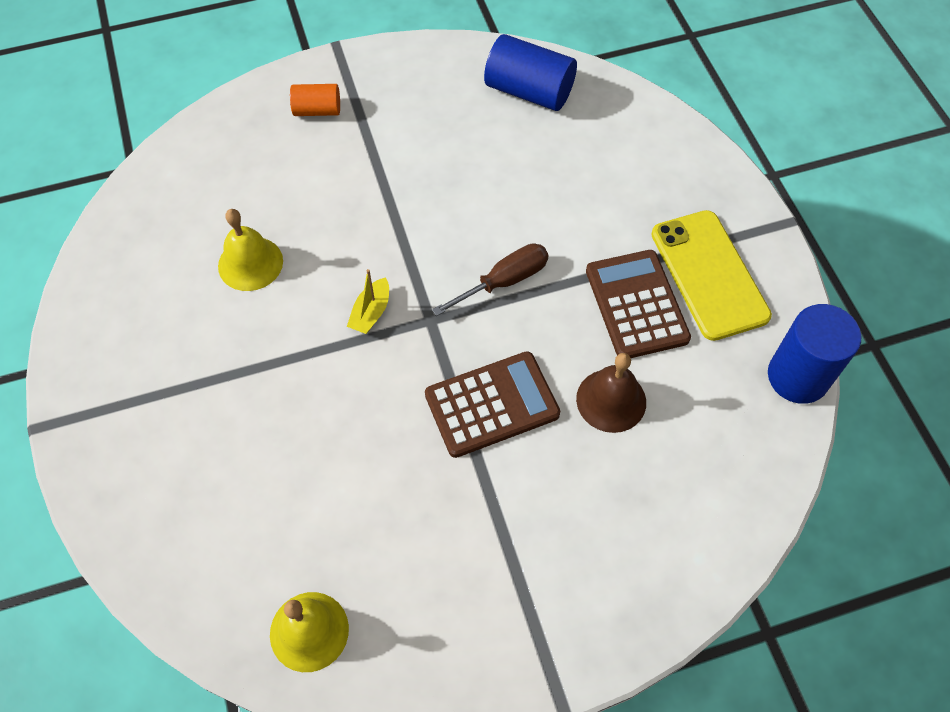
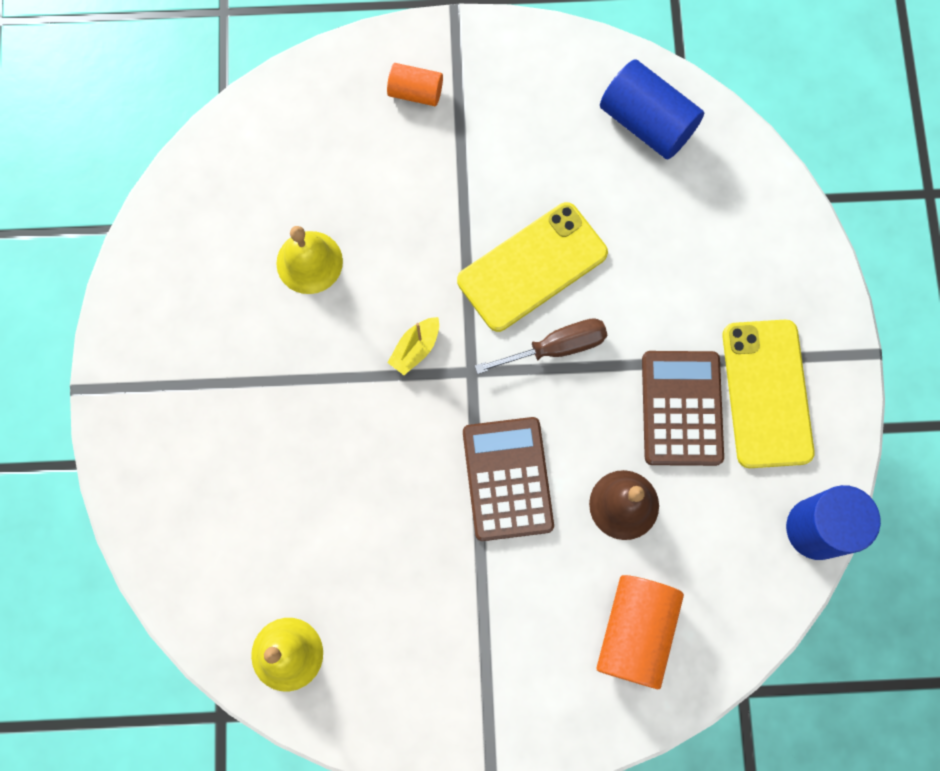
camera: 15 degrees right, 15 degrees up
brown calculator [425,351,560,458] -> brown calculator turned 90 degrees counterclockwise [463,417,554,541]
none -> yellow phone [457,202,608,332]
none -> orange cylinder [596,575,684,689]

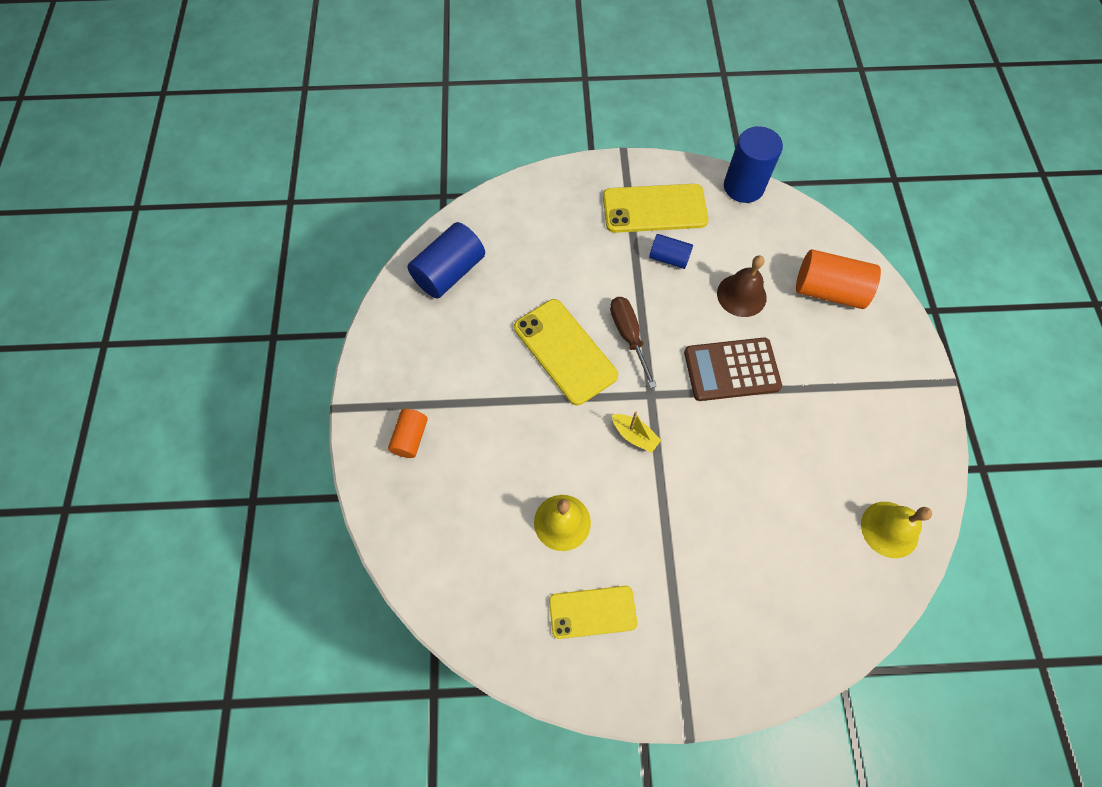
camera: 90 degrees left, 10 degrees down
brown calculator [642,351,724,466] -> blue cylinder [649,234,693,269]
none -> yellow phone [549,586,637,639]

